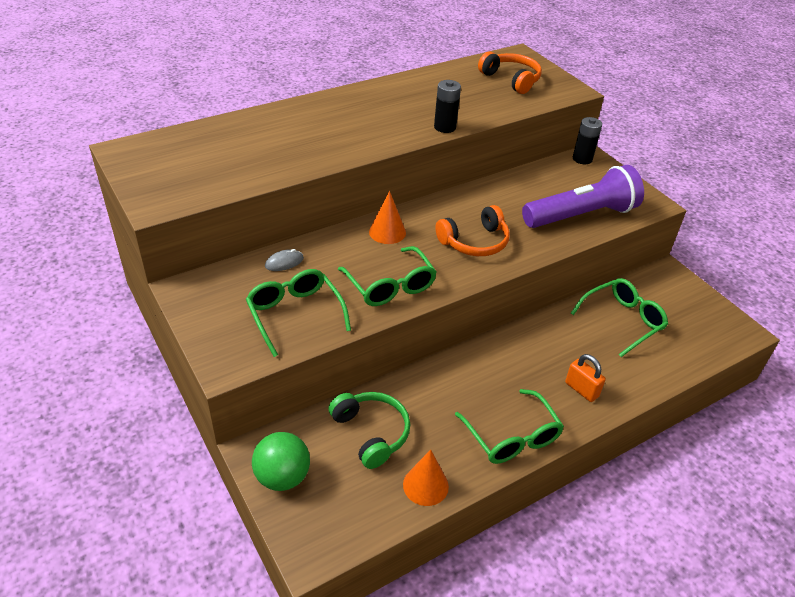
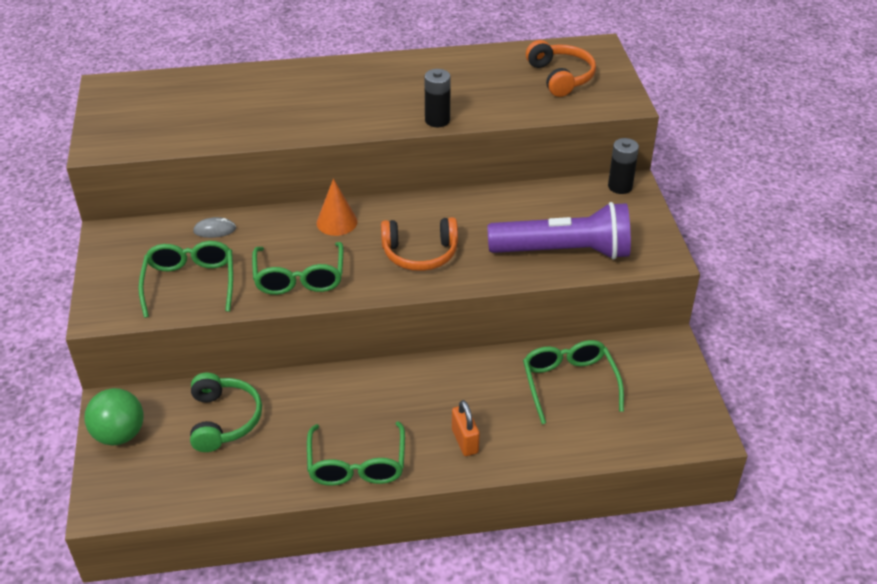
camera: 25 degrees right, 0 degrees up
orange cone [403,450,449,506] -> none
green glasses [571,278,668,357] -> green glasses turned 90 degrees counterclockwise [523,340,624,424]

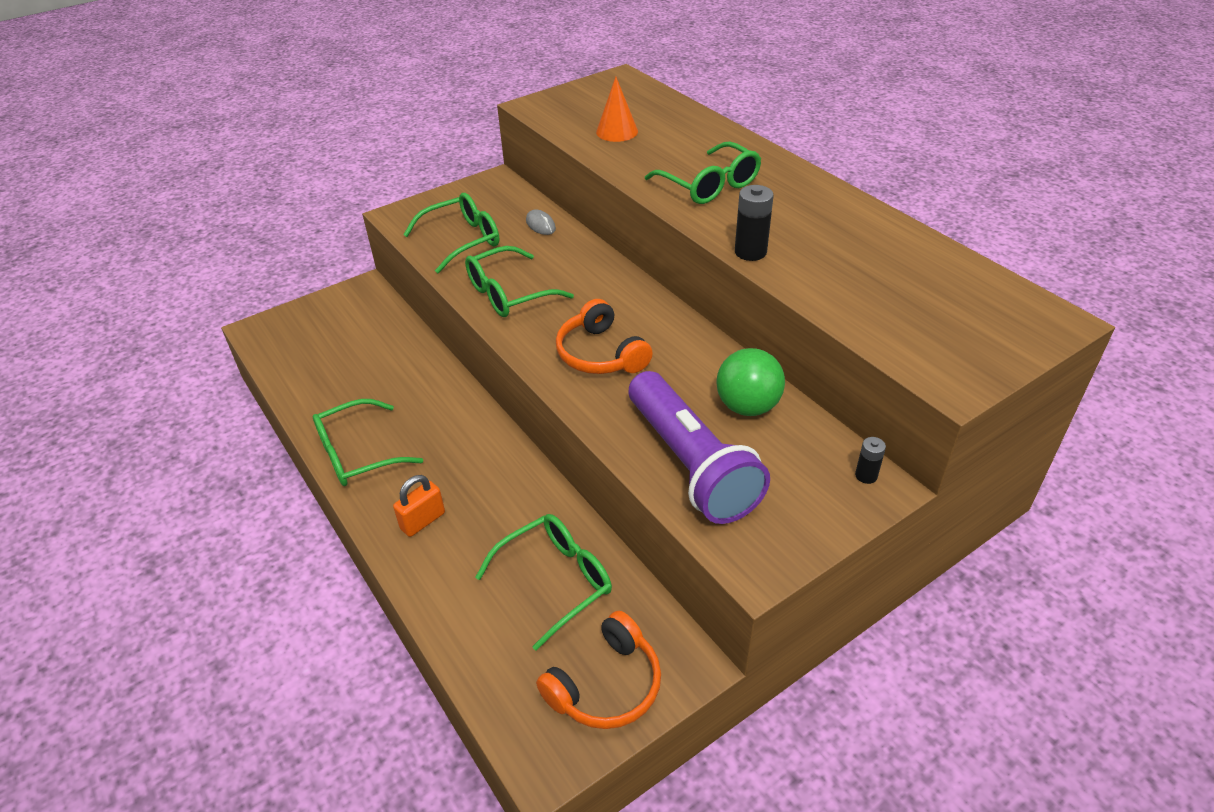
camera: 65 degrees right, 0 degrees up
green ball [84,388,144,445] -> green ball moved to [716,348,785,416]
green headphones [190,373,262,452] -> none
orange cone [317,178,357,236] -> orange cone moved to [596,77,638,142]
orange headphones [526,40,596,97] -> orange headphones moved to [536,611,661,729]
black battery [608,138,639,194] -> black battery [855,437,886,484], size x0.60
none -> green glasses [645,142,761,204]

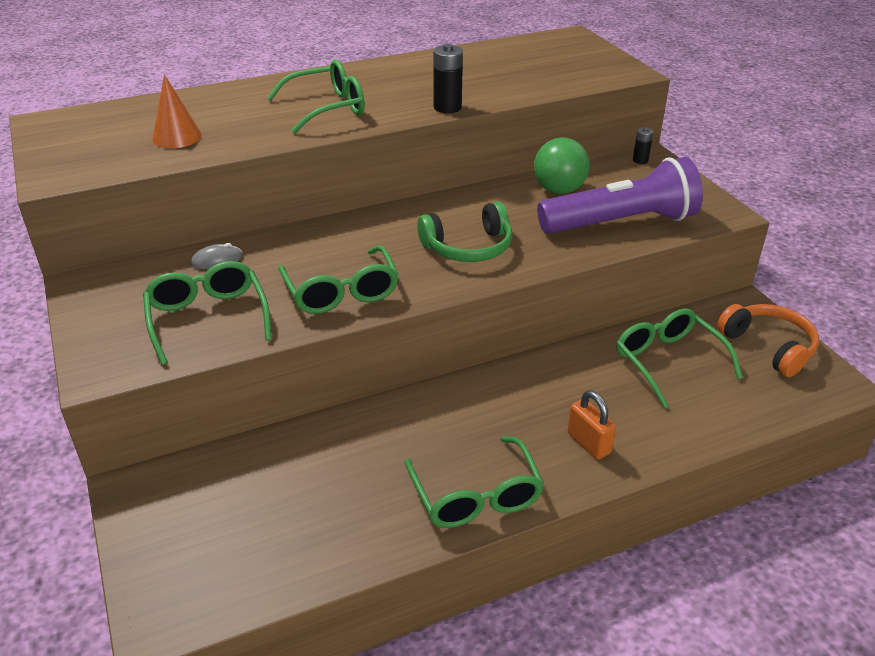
camera: 80 degrees left, 5 degrees down
orange headphones [556,299,653,374] -> green headphones [417,202,512,262]

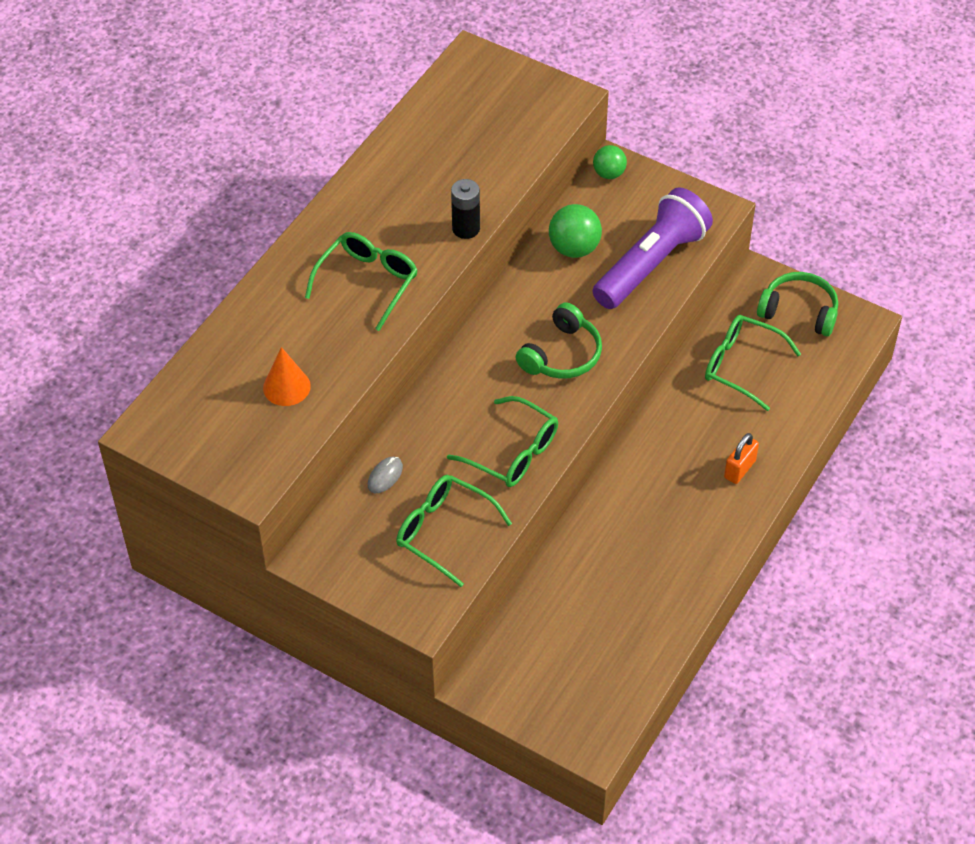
camera: 35 degrees left, 15 degrees up
green glasses [405,436,544,528] -> none
orange padlock [568,390,616,460] -> orange padlock turned 75 degrees counterclockwise [724,433,759,484]
black battery [633,127,653,164] -> green ball [593,145,627,179]
orange headphones [717,304,819,377] -> green headphones [757,272,838,337]

